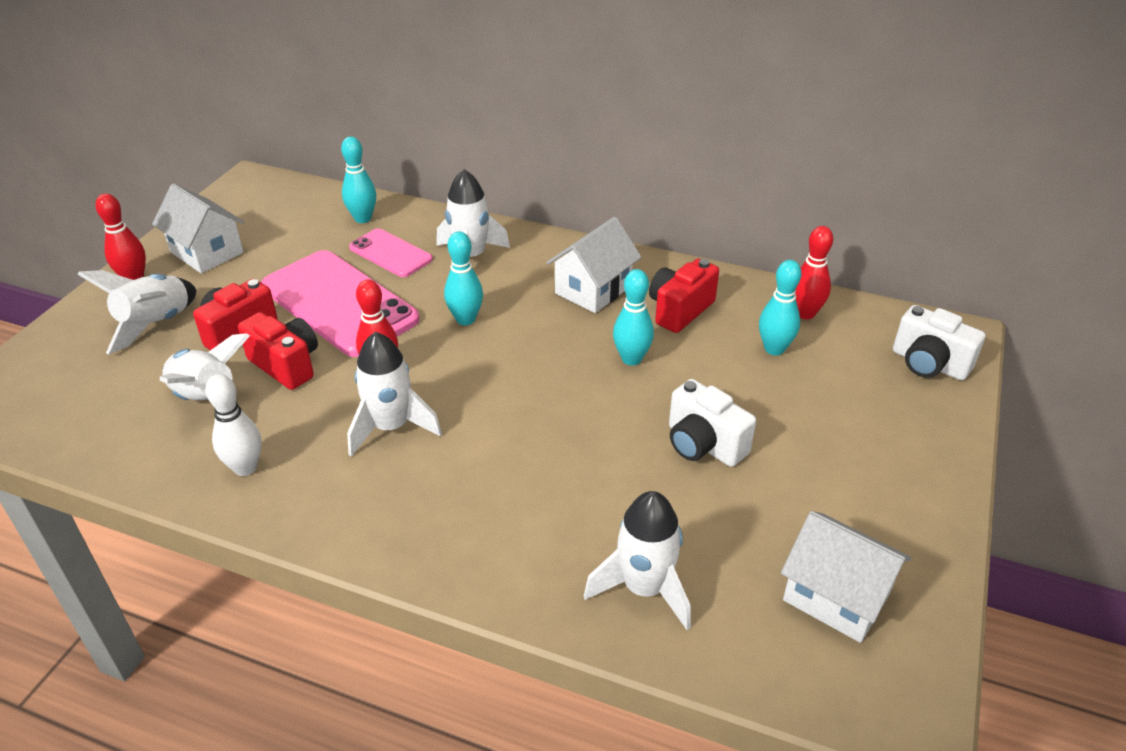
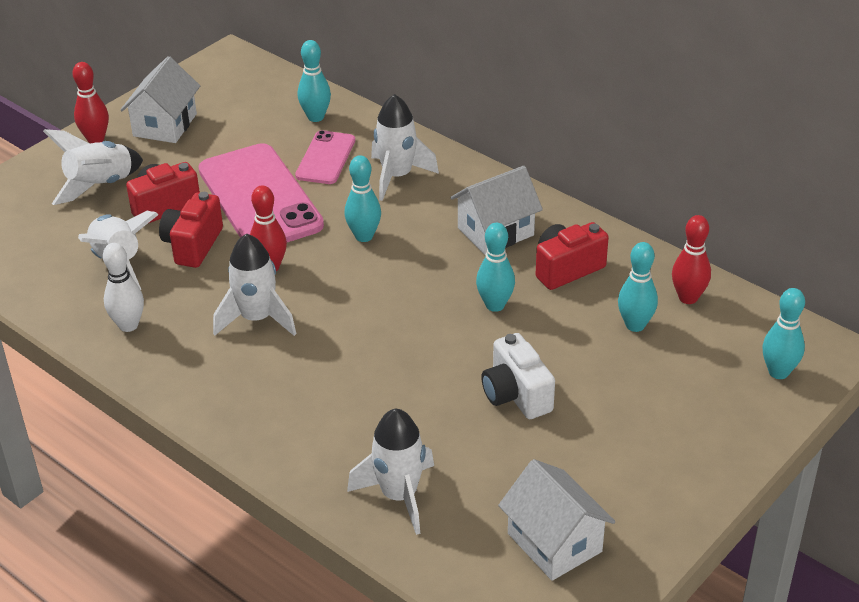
camera: 20 degrees right, 0 degrees up
white house [152,183,244,273] -> white house turned 45 degrees clockwise [121,56,200,143]
red camera [238,312,318,390] -> red camera turned 135 degrees counterclockwise [159,192,223,268]
pink phone [349,229,433,277] -> pink phone turned 45 degrees clockwise [295,130,355,184]
white camera [893,305,985,380] -> turquoise bowling pin [762,288,805,379]

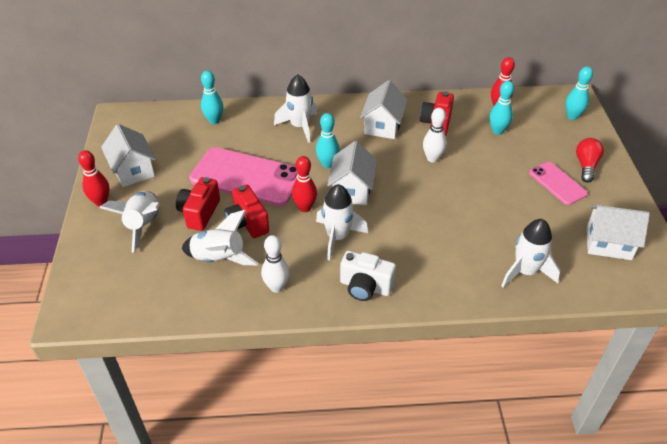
camera: 45 degrees left, 5 degrees up
pink phone [295,130,355,184] -> pink phone moved to [529,162,588,205]
turquoise bowling pin [476,223,515,312] -> white bowling pin [423,108,447,163]
white camera [481,333,555,419] -> white camera moved to [340,251,396,301]
none -> white house [327,141,377,205]
none -> red light bulb [576,138,604,183]

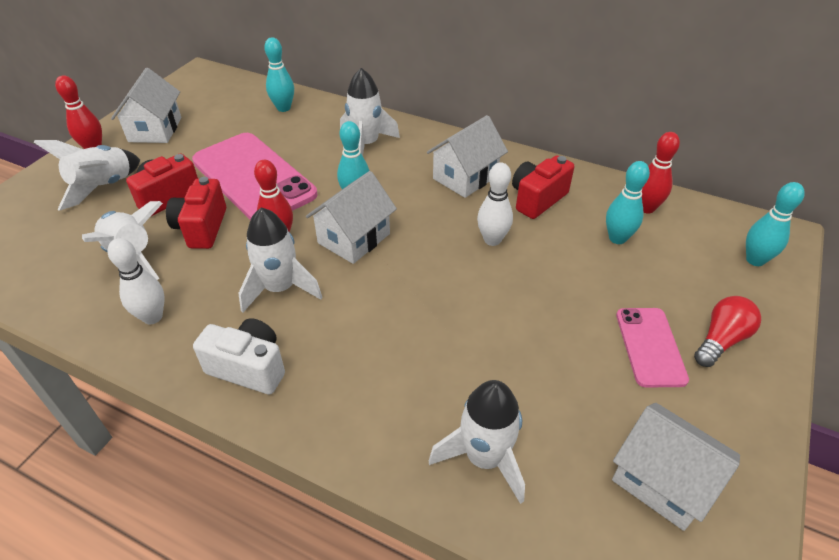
camera: 30 degrees right, 0 degrees up
white camera [340,251,396,301] -> white camera turned 150 degrees clockwise [193,318,285,394]

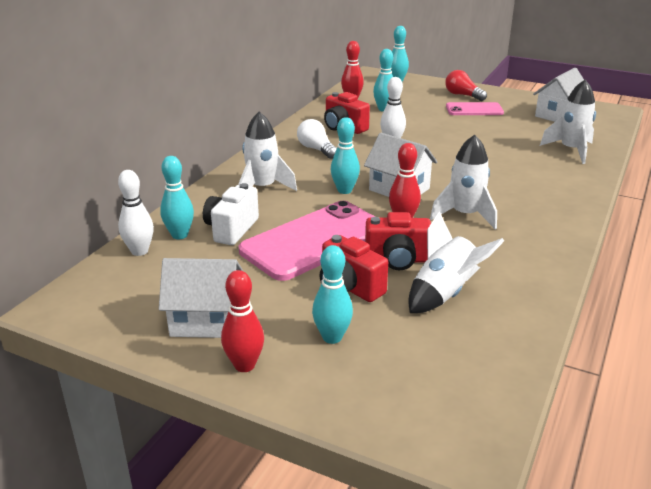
camera: 90 degrees left, 15 degrees down
white rocket [34,140,140,211] -> turquoise bowling pin [312,245,353,344]
white bowling pin [108,238,165,324] -> white bowling pin moved to [118,170,154,256]
white camera [193,318,285,394] -> white camera moved to [203,183,259,245]
white house [427,115,508,198] -> white light bulb [297,119,337,159]

